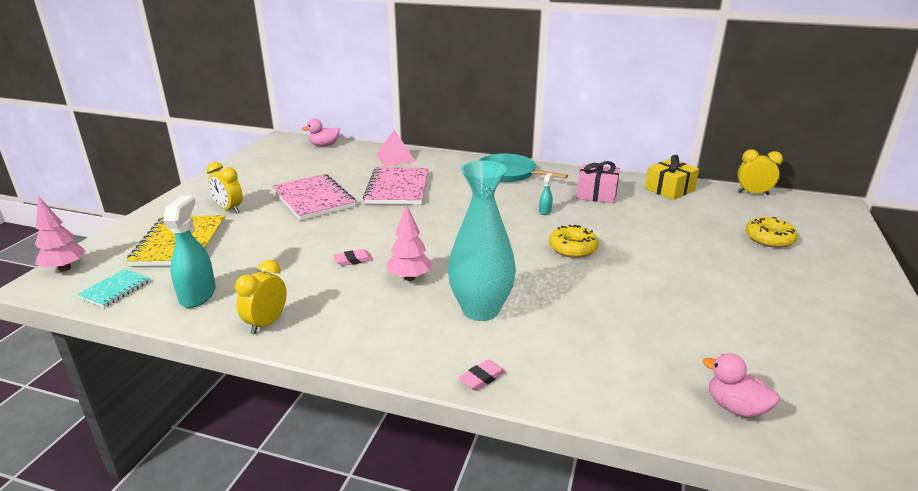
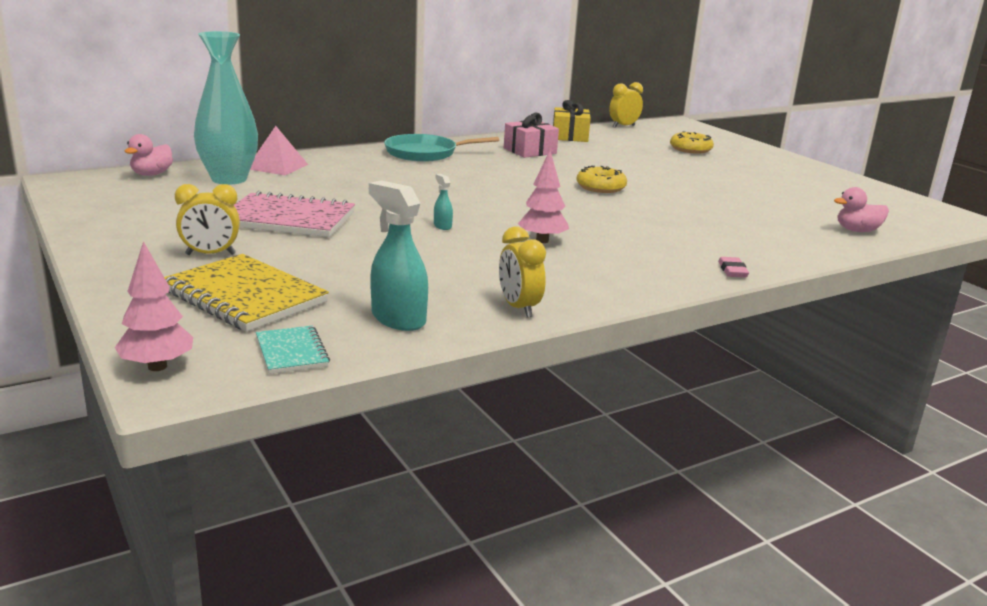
camera: 50 degrees left, 5 degrees down
pink eraser [333,249,373,266] -> none
pink notebook [363,167,429,205] -> none
turquoise vase [448,160,516,321] -> turquoise vase moved to [194,31,258,185]
turquoise spray bottle [539,173,553,215] -> turquoise spray bottle moved to [434,174,453,230]

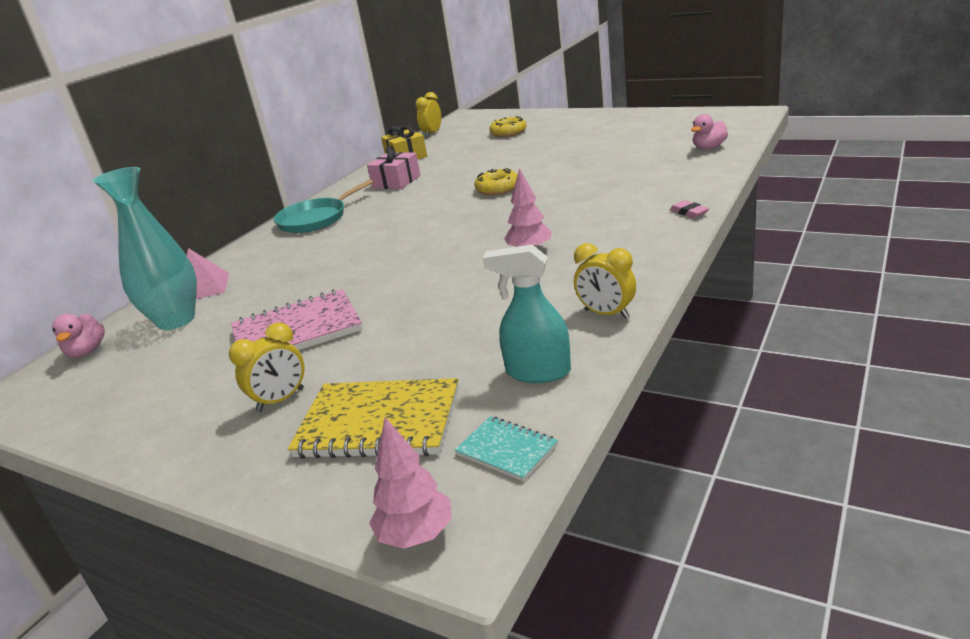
camera: 25 degrees left, 5 degrees up
turquoise spray bottle [434,174,453,230] -> none

